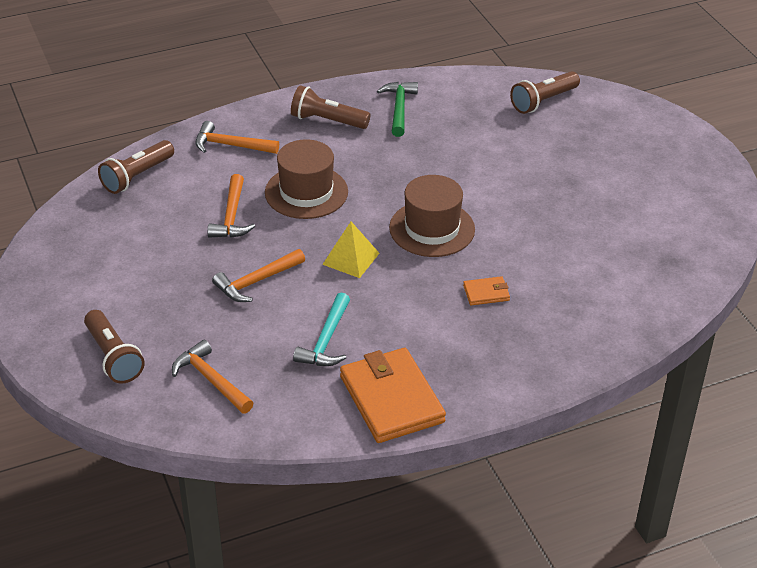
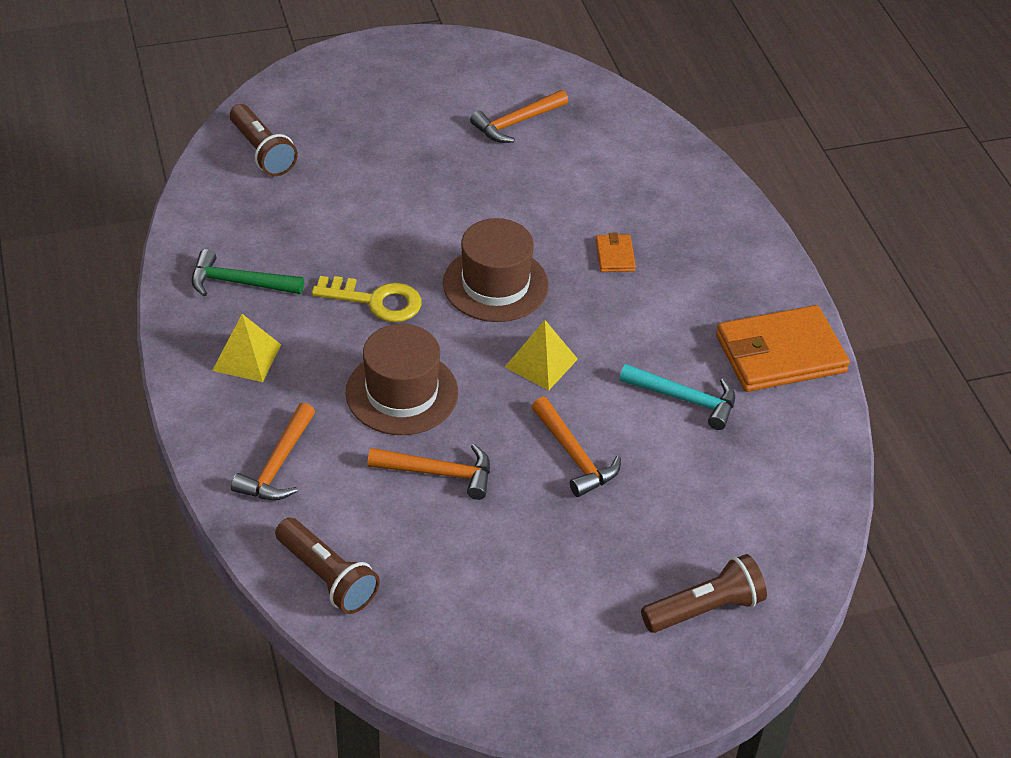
camera: 85 degrees left, 5 degrees up
orange hammer [172,340,254,414] -> orange hammer moved to [470,90,568,143]
brown flashlight [291,85,371,129] -> yellow pyramid [212,314,281,382]
none -> yellow key [312,276,422,322]

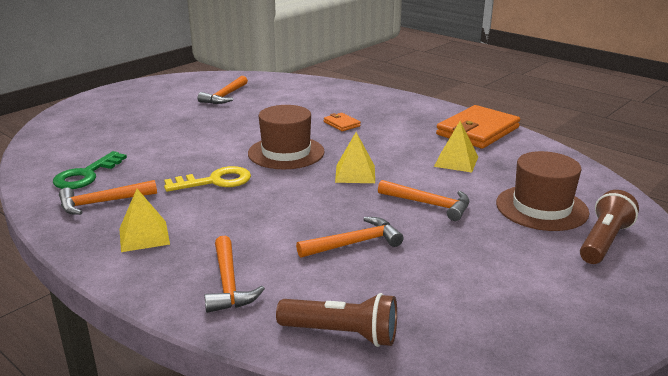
camera: 30 degrees left, 20 degrees down
green hammer [192,249,304,296] -> orange hammer [59,180,157,215]
brown flashlight [230,104,298,176] -> none
brown hat [345,324,458,435] -> brown hat moved to [496,151,589,231]
turquoise hammer [619,364,735,430] -> yellow pyramid [434,121,478,172]
none -> green key [53,151,127,189]

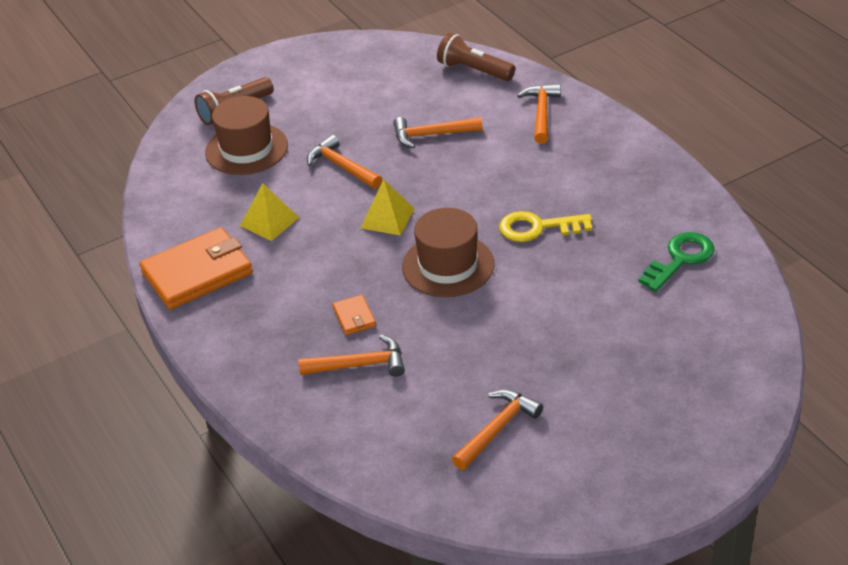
camera: 160 degrees left, 15 degrees up
orange hammer [59,180,157,215] -> orange hammer moved to [298,335,405,377]
yellow pyramid [119,189,170,252] -> none

